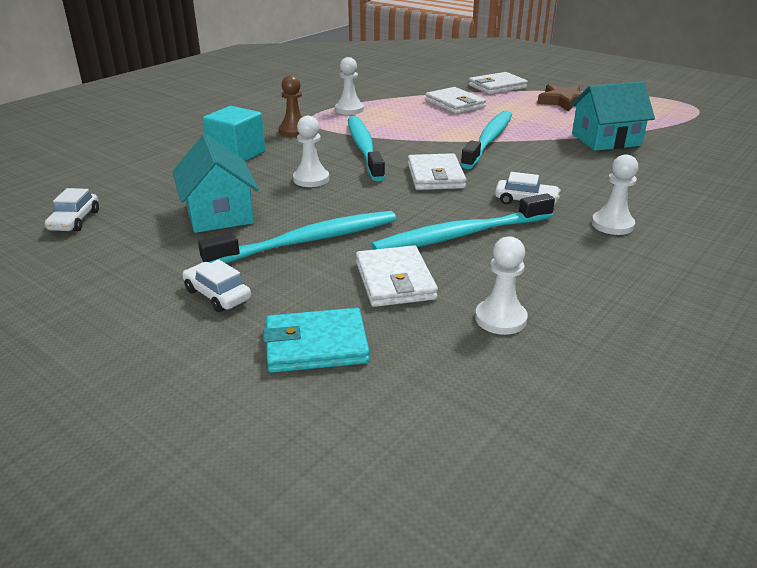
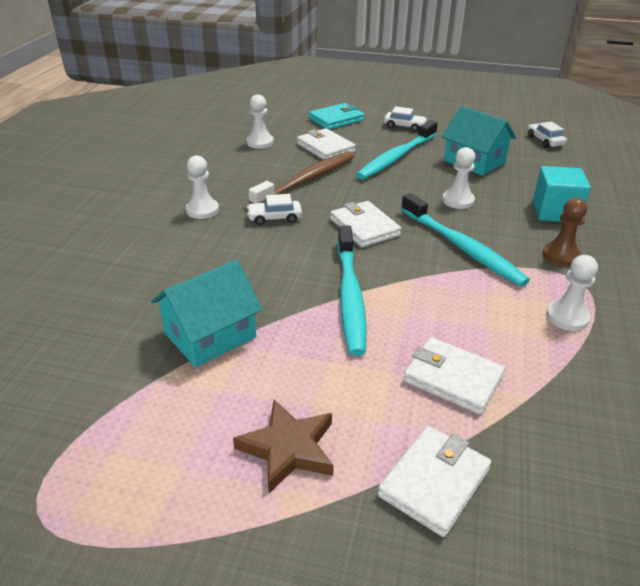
camera: 155 degrees right, 5 degrees up
turquoise toothbrush [371,193,555,250] -> brown toothbrush [249,151,355,204]

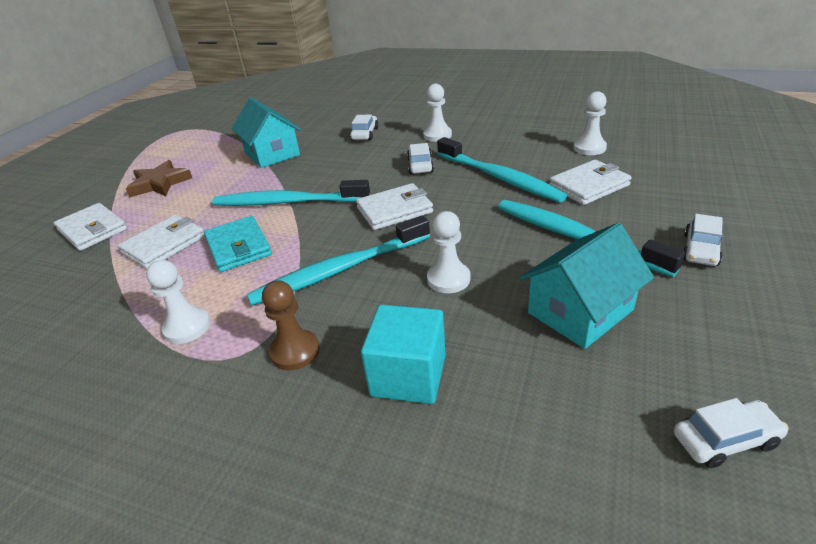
camera: 100 degrees right, 0 degrees up
brown toothbrush [249,151,355,204] -> turquoise toothbrush [437,137,567,202]
turquoise wallet [309,103,364,130] -> turquoise wallet moved to [204,216,272,272]
none -> white car [350,115,378,140]

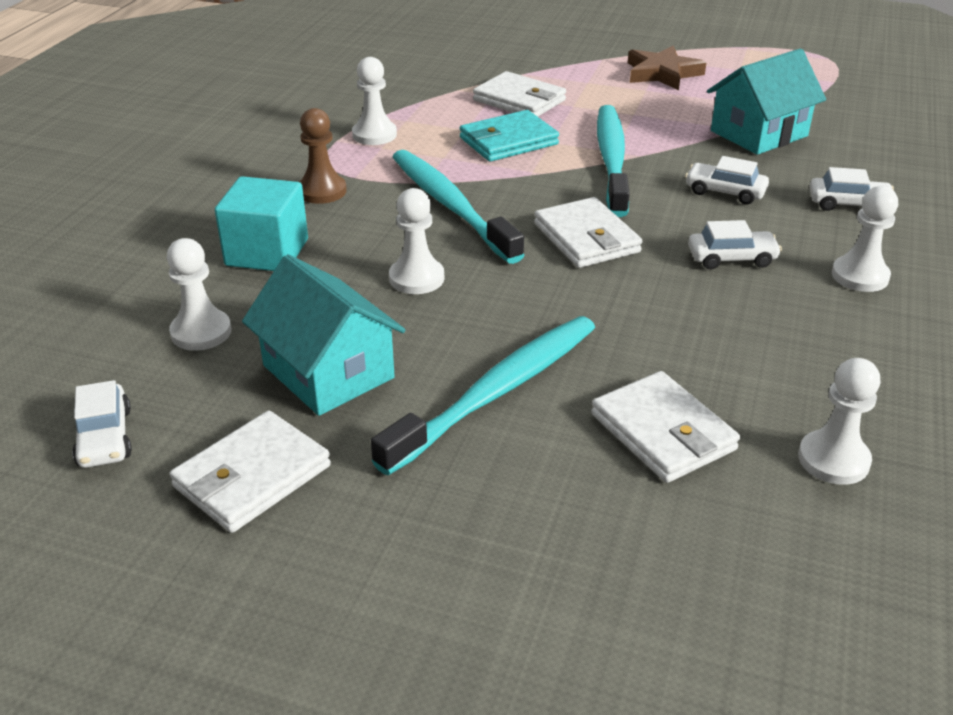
camera: 85 degrees right, 0 degrees up
white wallet [54,203,127,251] -> white wallet moved to [169,410,331,533]
turquoise toothbrush [437,137,567,202] -> none
white car [683,214,723,266] -> white car moved to [685,156,769,204]
none -> white pawn [167,238,231,351]

